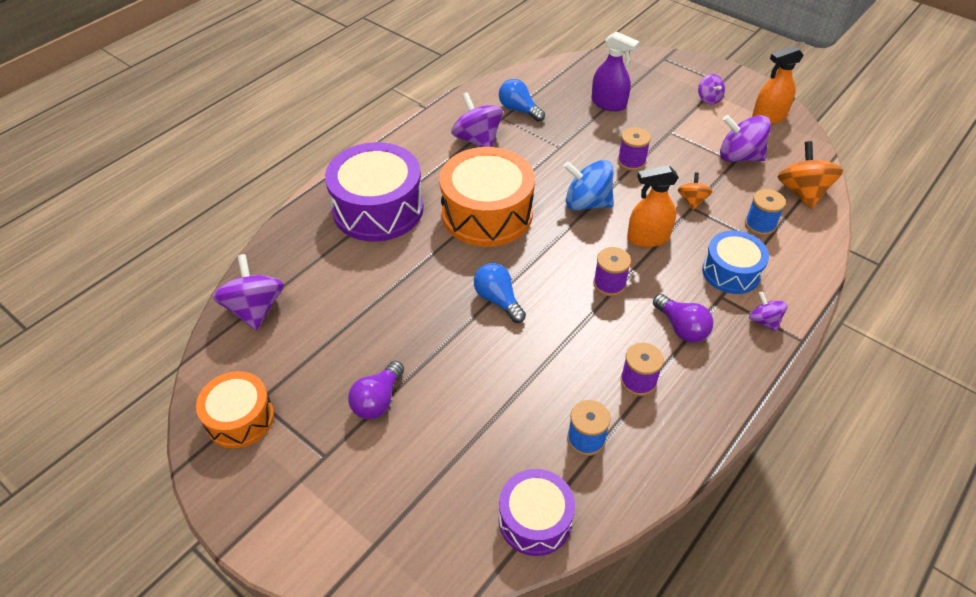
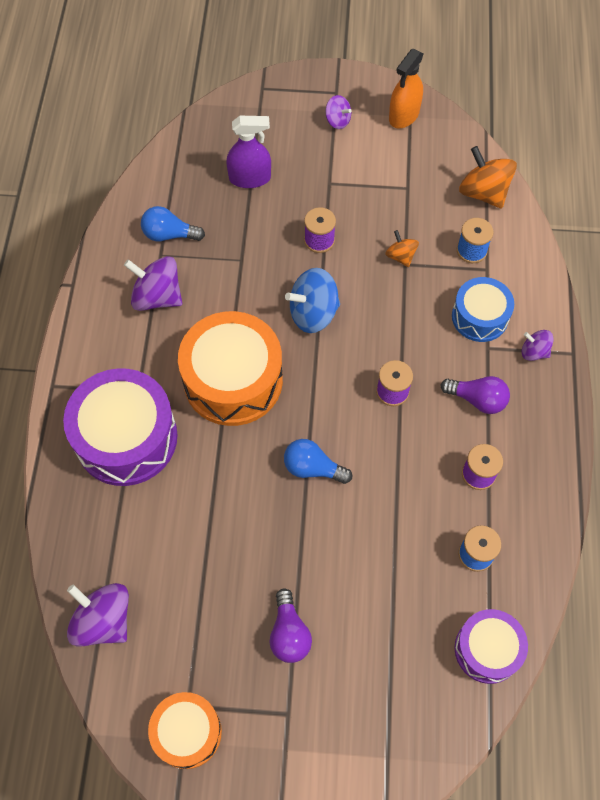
camera: 35 degrees left, 15 degrees up
orange spray bottle [627,165,679,247] -> none
purple spinning top [720,115,771,162] -> none

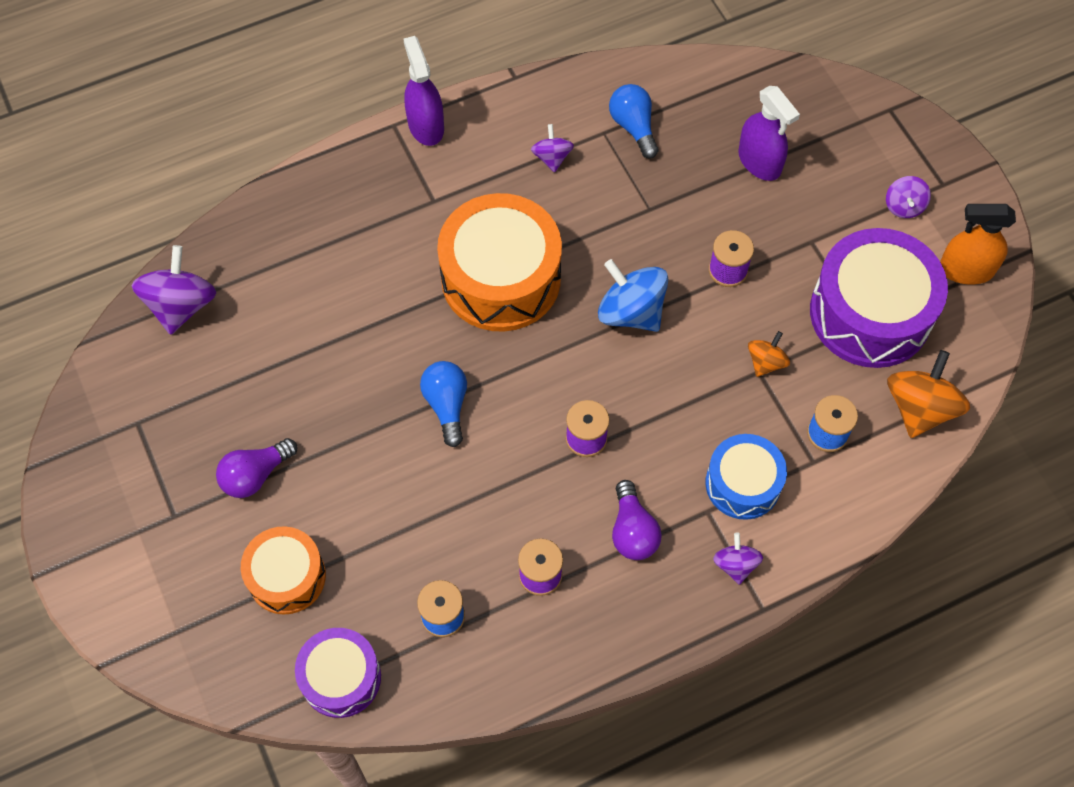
camera: 60 degrees right, 0 degrees up
purple drum [63,368,178,486] -> purple drum moved to [810,228,948,368]
purple spinning top [124,256,182,311] -> purple spinning top [531,124,574,172], size x0.56
orange drum [148,692,222,769] -> orange drum moved to [241,526,326,614]
none -> purple spray bottle [403,36,444,146]

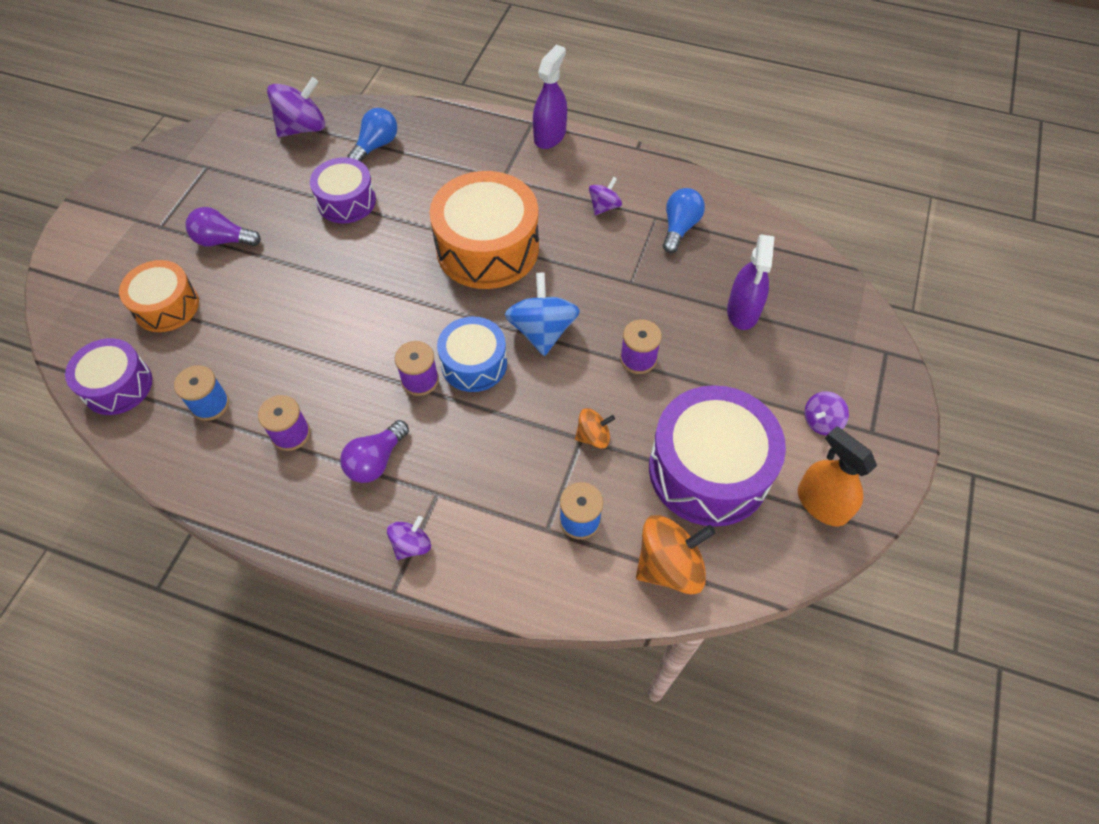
camera: 45 degrees right, 5 degrees down
blue light bulb [420,361,467,447] -> blue light bulb moved to [347,108,397,162]
blue drum [706,434,787,520] -> blue drum moved to [437,316,507,392]
none -> purple drum [310,157,376,223]

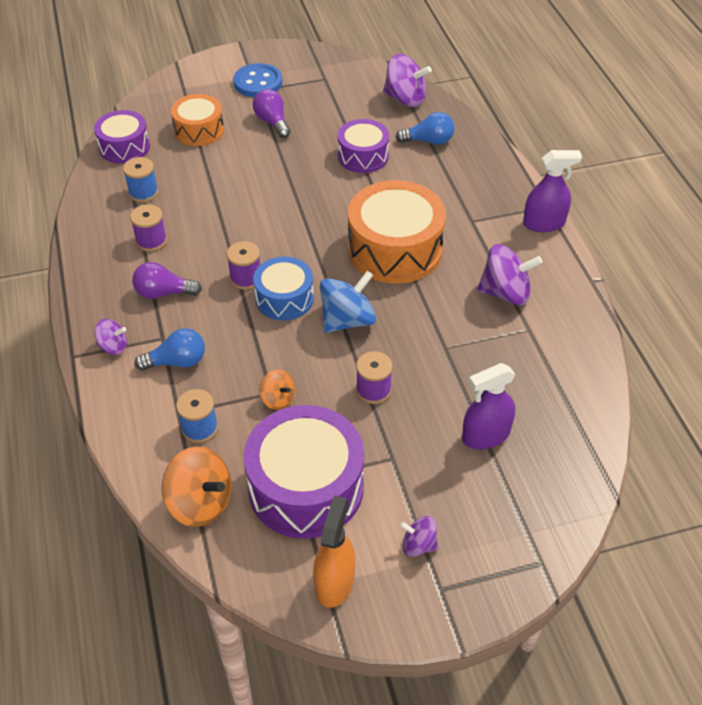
camera: 55 degrees right, 10 degrees down
purple spinning top [589,177,622,215] -> purple spinning top [477,244,542,305], size x1.79
blue light bulb [663,188,705,253] -> blue light bulb moved to [135,328,205,370]
none -> blue button [233,63,282,97]

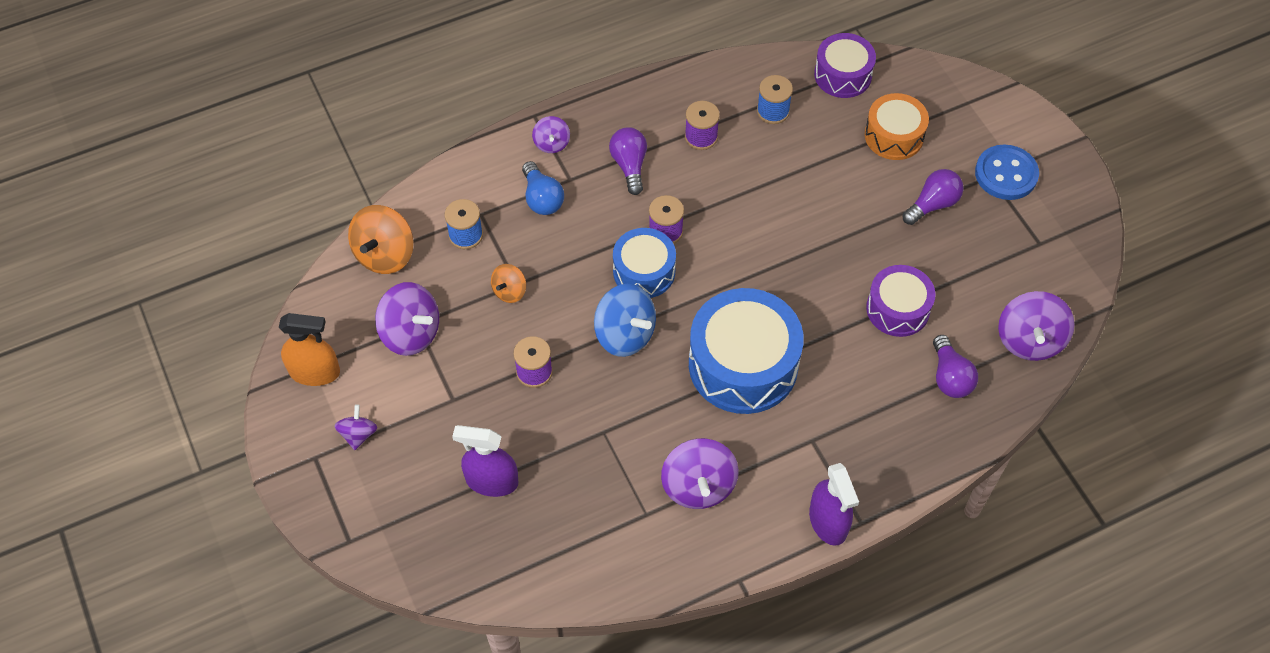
camera: 80 degrees right, 10 degrees up
purple drum [244,405,364,539] -> purple spinning top [375,282,439,356]
orange drum [348,180,446,284] -> blue drum [689,288,804,414]
blue light bulb [396,112,454,145] -> purple light bulb [933,335,978,398]
purple spray bottle [462,363,516,449] -> purple spray bottle turned 45 degrees counterclockwise [452,425,518,497]

